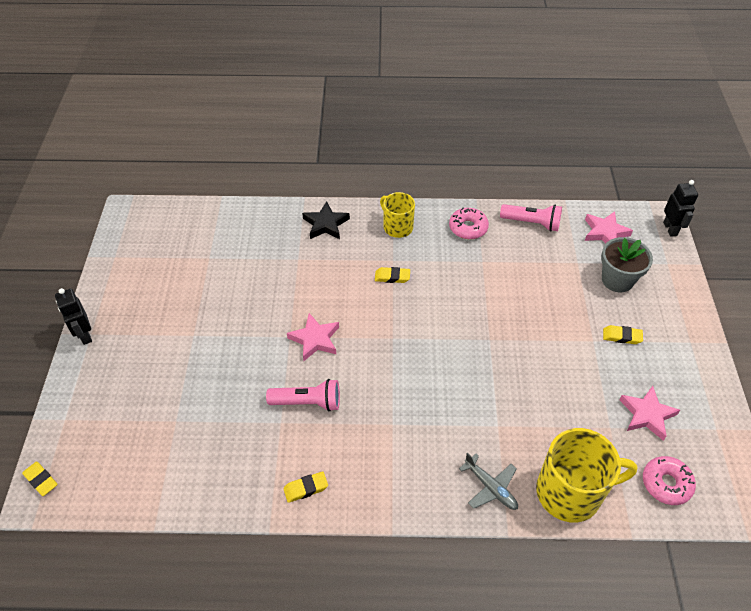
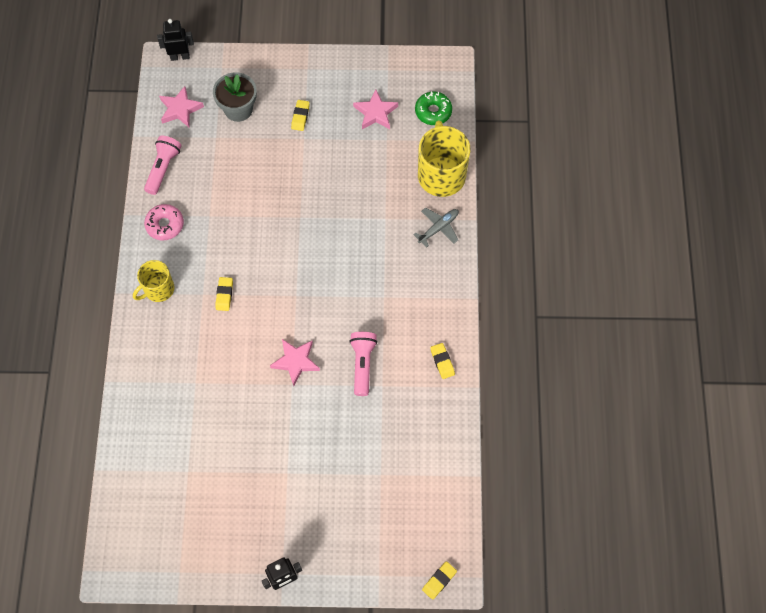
camera: 90 degrees left, 15 degrees up
black star [302,201,350,239] -> none
pink donut [643,456,696,505] -> green donut [415,91,452,125]

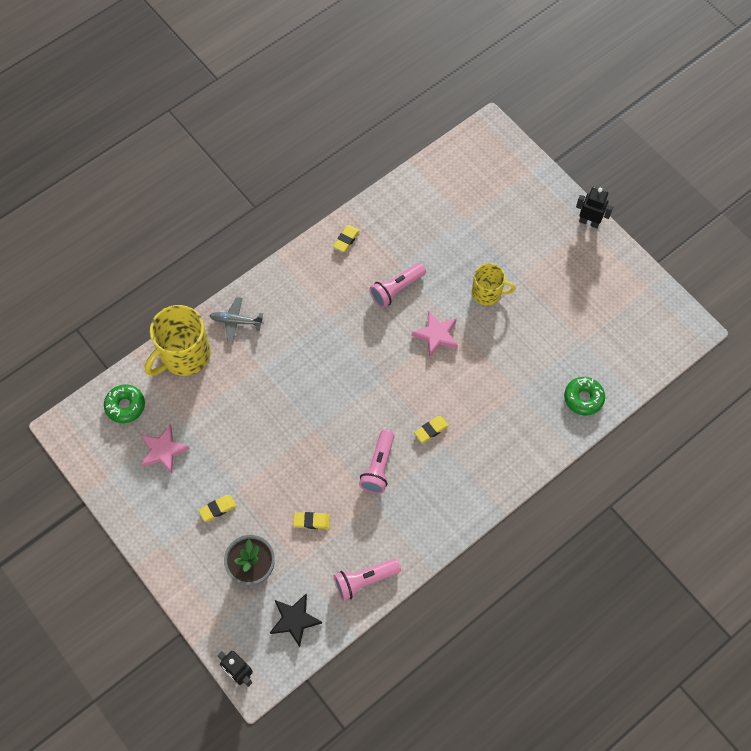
camera: 130 degrees left, 0 degrees up
yellow mug [133,260,174,302] -> yellow mug moved to [472,263,516,305]
pink donut [144,204,184,240] -> none
pink star [159,86,204,127] -> black star [270,594,322,647]
yellow eraser [422,561,457,599] -> yellow eraser moved to [293,512,330,529]
none -> pink flashlight [359,430,394,494]
none -> green donut [564,377,605,415]

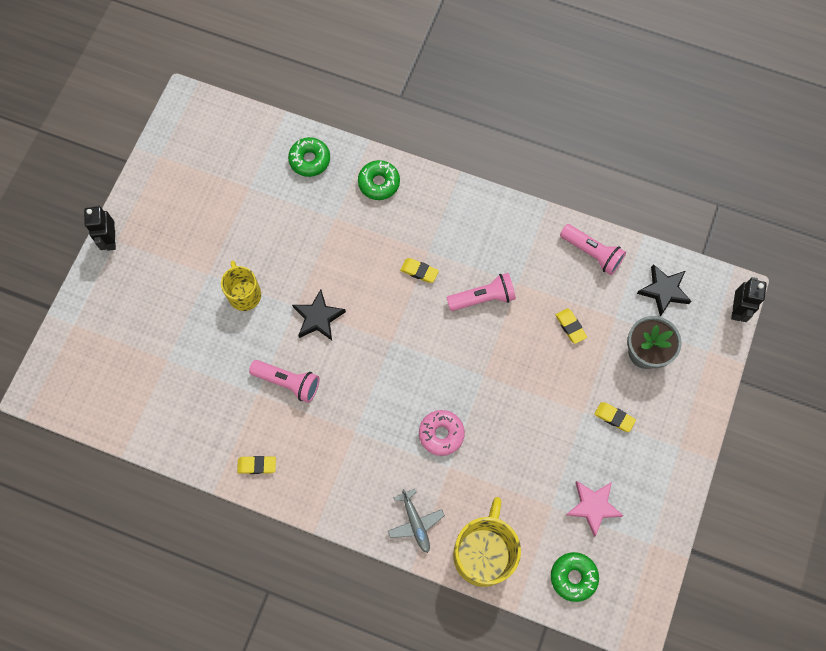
camera: 120 degrees left, 5 degrees up
yellow mug [145,305,211,376] -> yellow mug turned 90 degrees counterclockwise [453,497,521,587]
pink star [411,311,458,357] -> black star [292,290,346,340]
none -> green donut [358,160,400,200]
none -> pink donut [419,410,465,456]

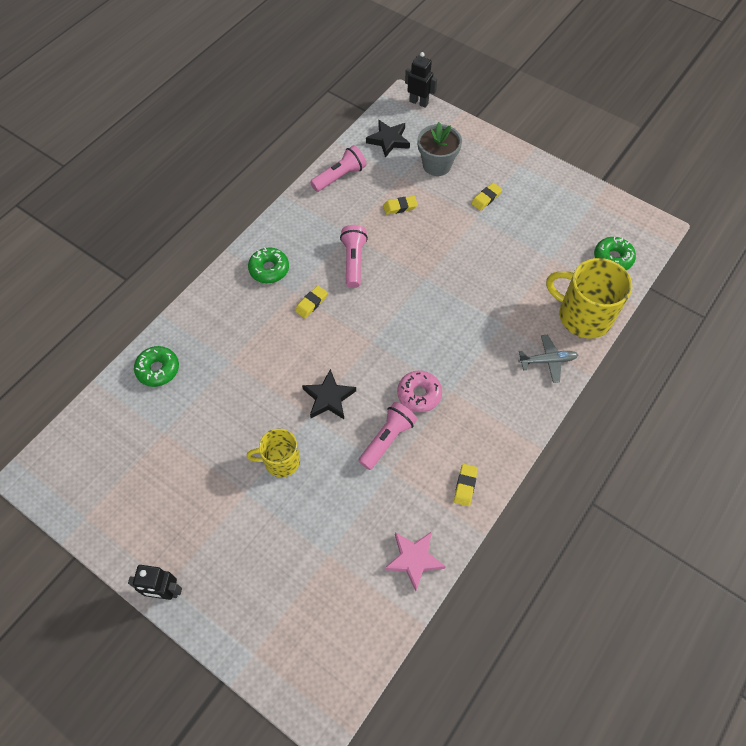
camera: 75 degrees left, 10 degrees down
green donut [358,160,400,200] -> green donut moved to [248,247,289,283]
pink donut [419,410,465,456] -> pink donut moved to [397,371,442,412]
pink star [566,481,624,537] -> pink star moved to [385,532,446,591]

